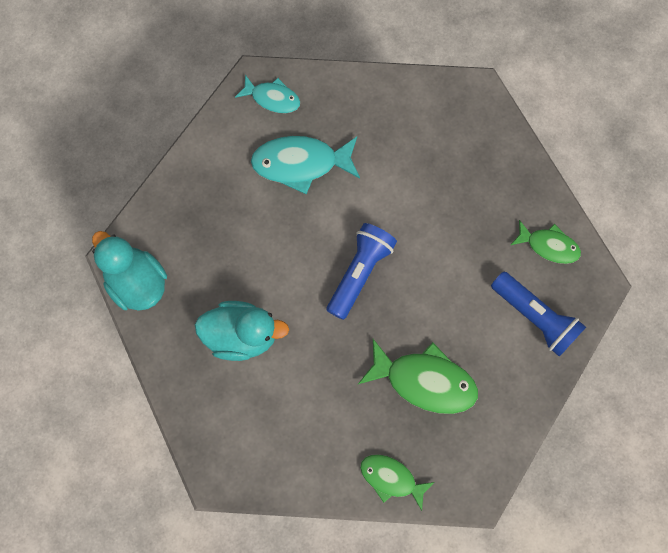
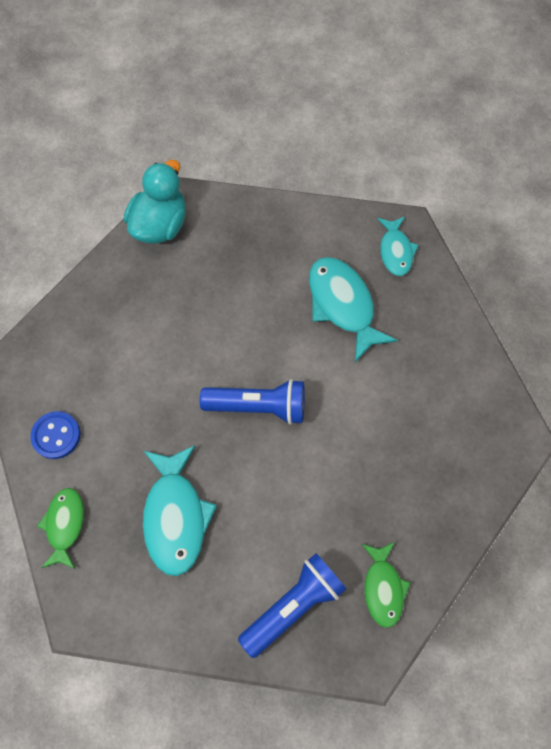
camera: 65 degrees right, 5 degrees down
turquoise duck [195,301,289,361] -> none
green fish [358,339,478,414] -> turquoise fish [143,445,217,576]
blue flashlight [491,272,586,357] -> blue flashlight turned 150 degrees counterclockwise [238,553,347,658]
none -> blue button [31,411,80,459]

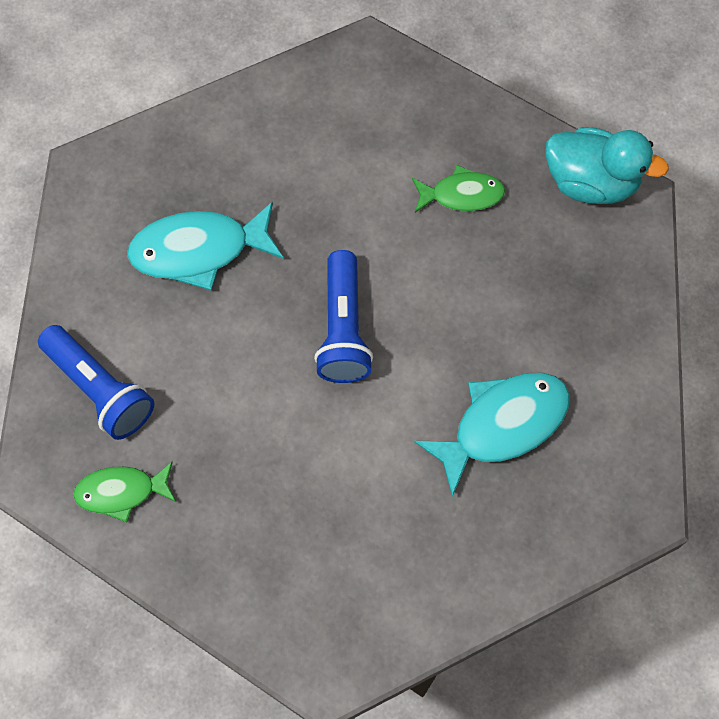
camera: 85 degrees right, 0 degrees up
blue button [31,411,80,459] -> none
green fish [37,488,84,569] -> green fish moved to [412,165,505,213]
turquoise fish [377,217,419,276] -> none

